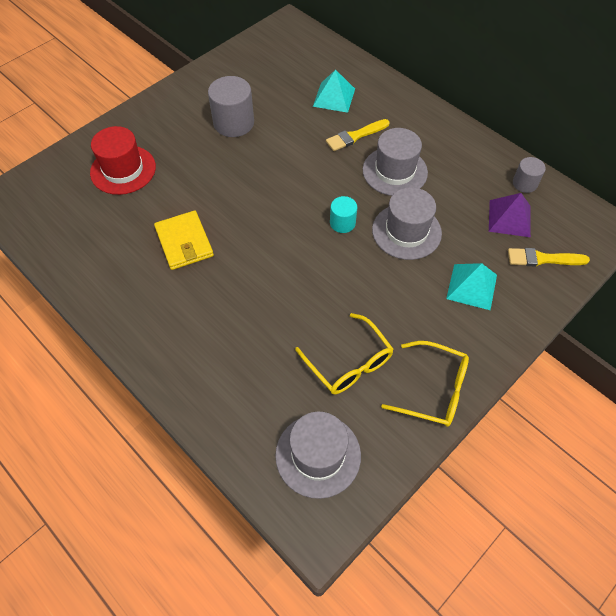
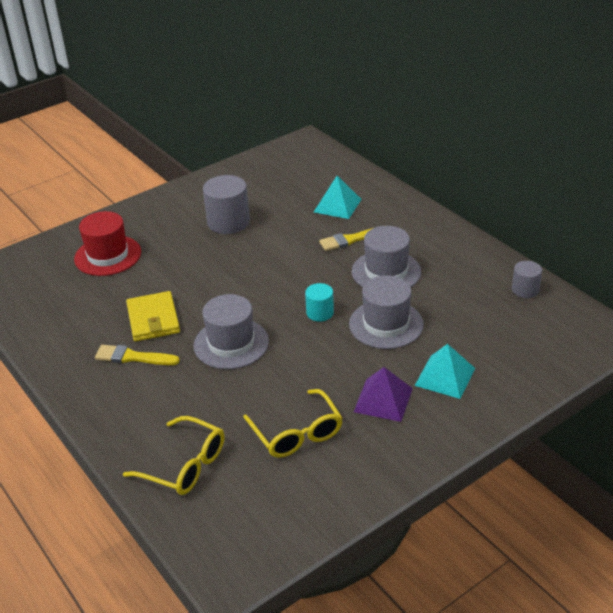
camera: 10 degrees right, 20 degrees down
grey hat [275,411,361,499] -> grey hat moved to [194,294,269,369]
yellow glasses [381,341,469,427] -> yellow glasses moved to [123,416,224,495]
purple pyramid [489,193,531,237] -> purple pyramid moved to [354,367,413,422]
yellow brush [508,248,590,266] -> yellow brush moved to [95,345,180,365]

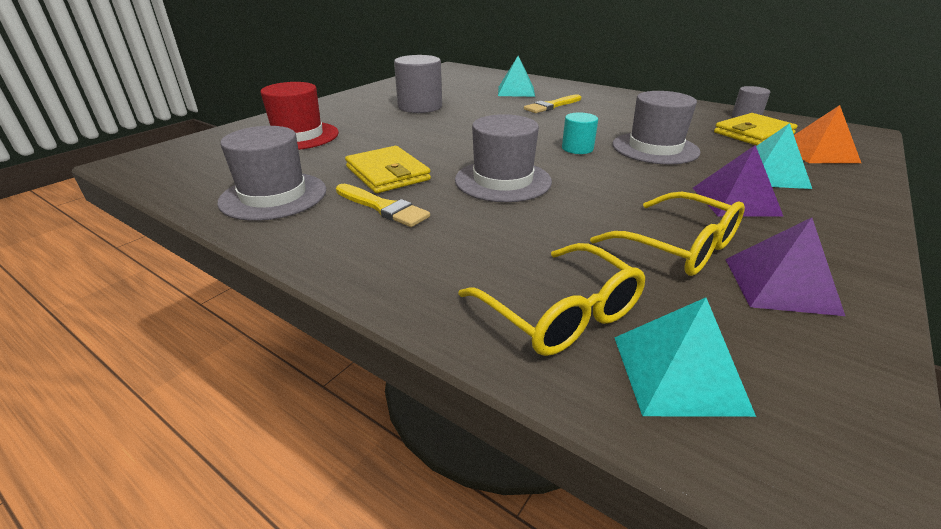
camera: 20 degrees left, 5 degrees down
yellow brush [95,345,180,365] -> yellow brush turned 135 degrees counterclockwise [336,184,430,227]
yellow glasses [123,416,224,495] -> yellow glasses turned 45 degrees clockwise [458,243,645,356]
grey hat [352,226,421,287] -> grey hat moved to [217,126,326,221]
none -> turquoise pyramid [614,297,756,417]
none -> yellow wallet [714,113,798,146]
none -> purple pyramid [725,217,845,316]
none -> orange pyramid [794,105,861,163]

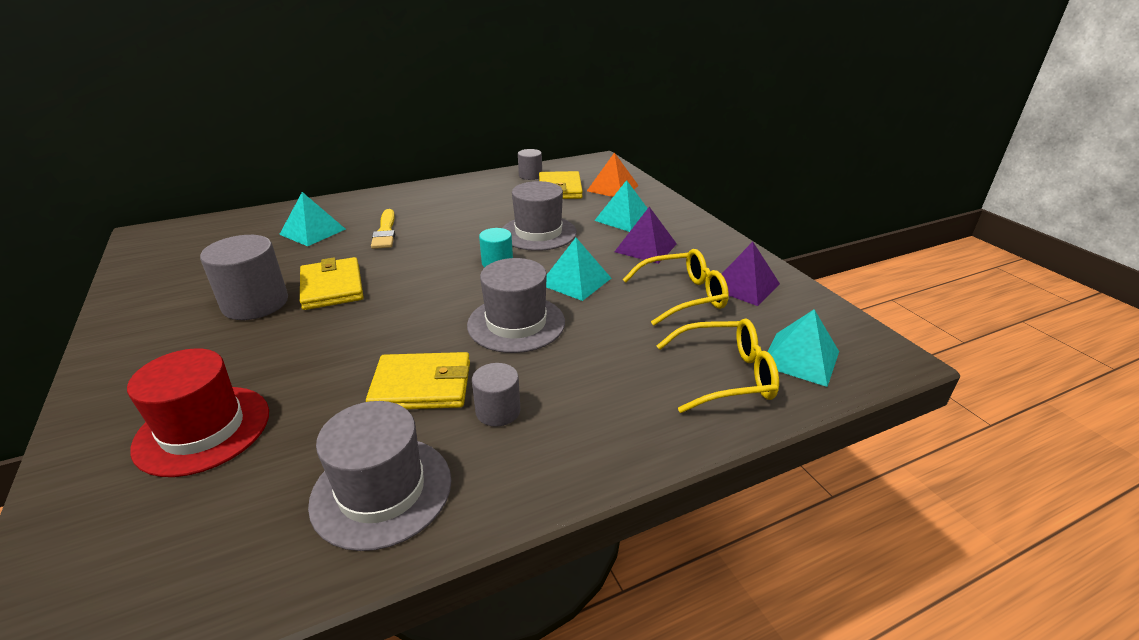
camera: 60 degrees left, 0 degrees up
yellow brush [336,184,430,227] -> grey cylinder [472,363,521,427]
none -> yellow wallet [300,257,363,310]
none -> turquoise pyramid [546,238,611,301]

